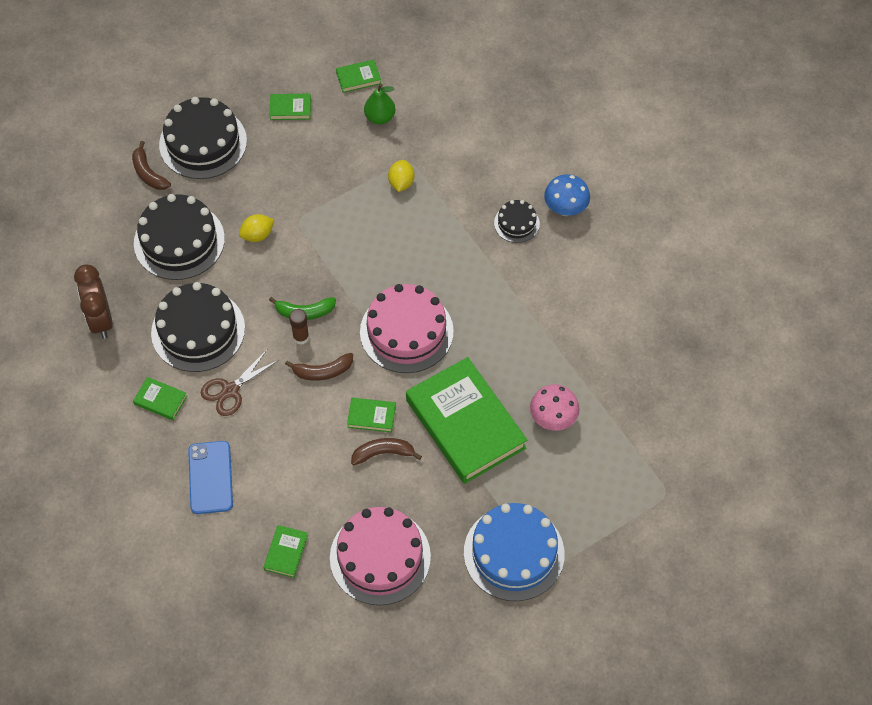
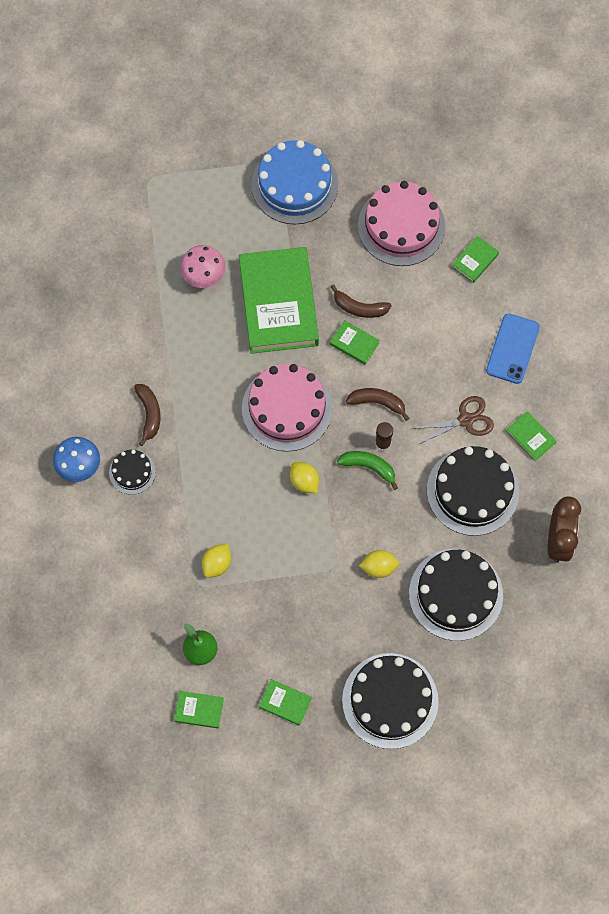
camera: 155 degrees left, 10 degrees up
brown banana [132,141,171,190] -> brown banana moved to [134,384,161,446]
none -> yellow lemon [290,462,319,493]

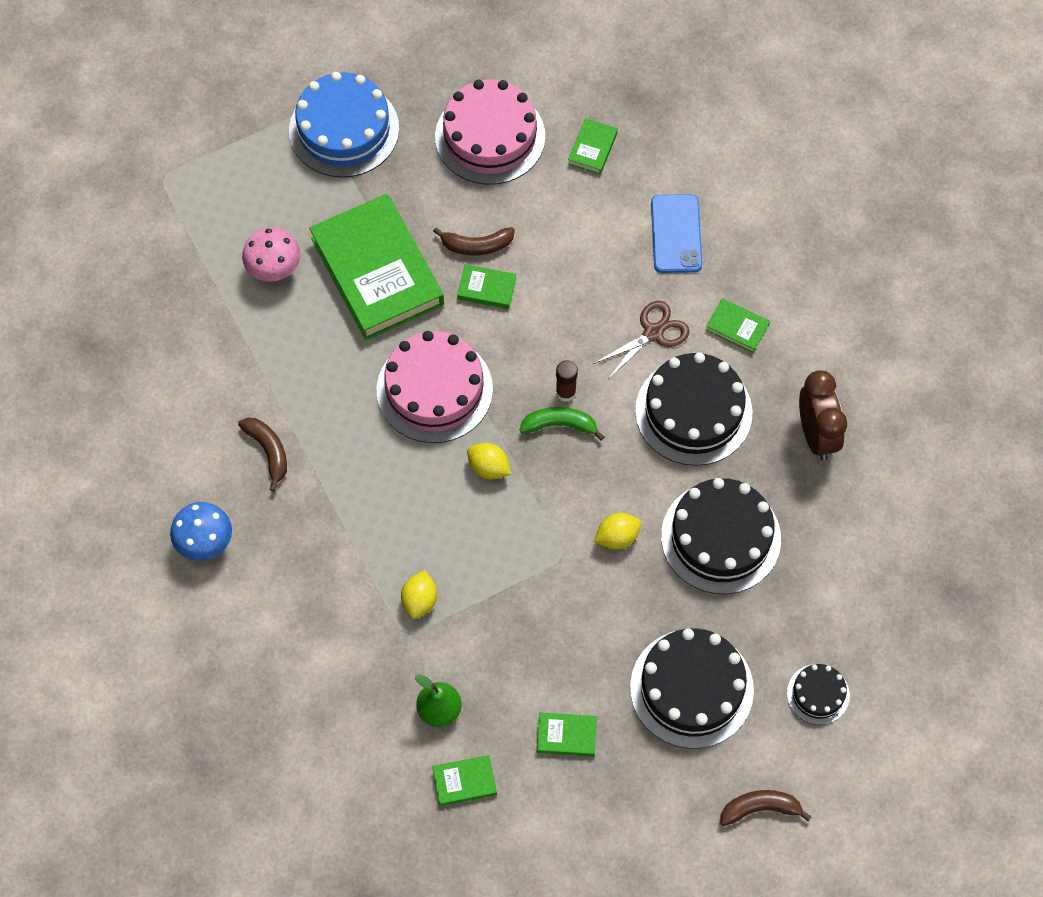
camera: 20 degrees left, 5 degrees down
black cake [109,450,156,495] -> black cake moved to [787,664,850,725]
brown banana [346,388,410,421] -> brown banana moved to [720,790,812,826]

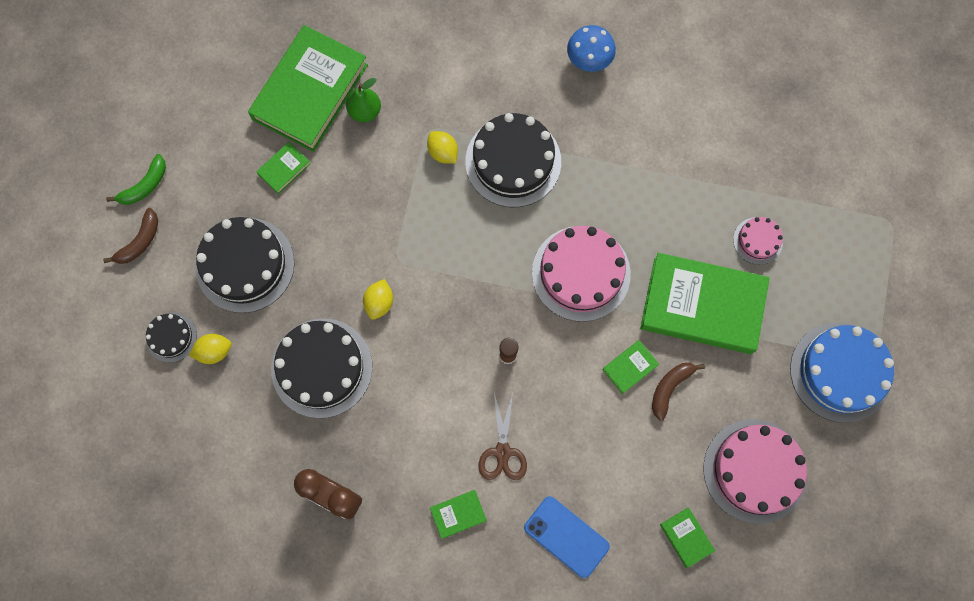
camera: 130 degrees right, 10 degrees up
brown banana [238,418,287,492] -> none
pink mushroom [242,227,301,281] -> pink cake [733,217,783,265]
green book [432,755,497,806] -> green book [248,25,368,152], size x2.44
yellow lemon [467,443,511,480] -> yellow lemon moved to [189,334,232,364]
green banana [520,407,605,441] -> green banana moved to [106,154,166,205]
black cake [635,352,752,466] -> black cake moved to [465,113,561,207]

